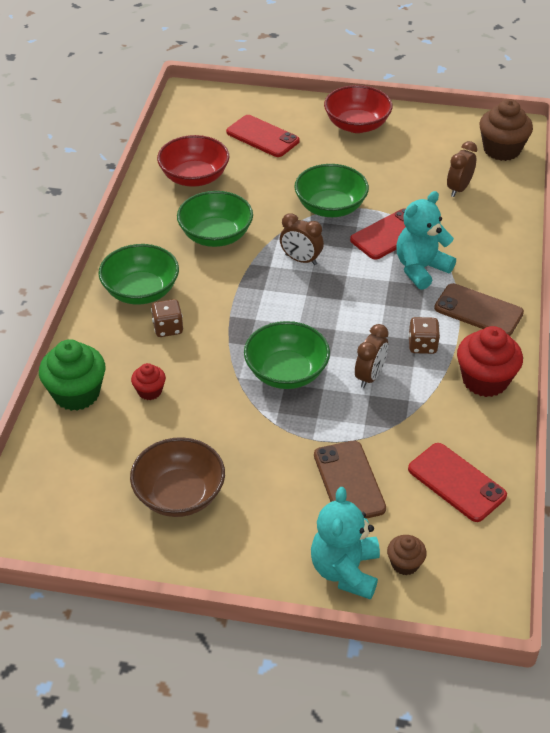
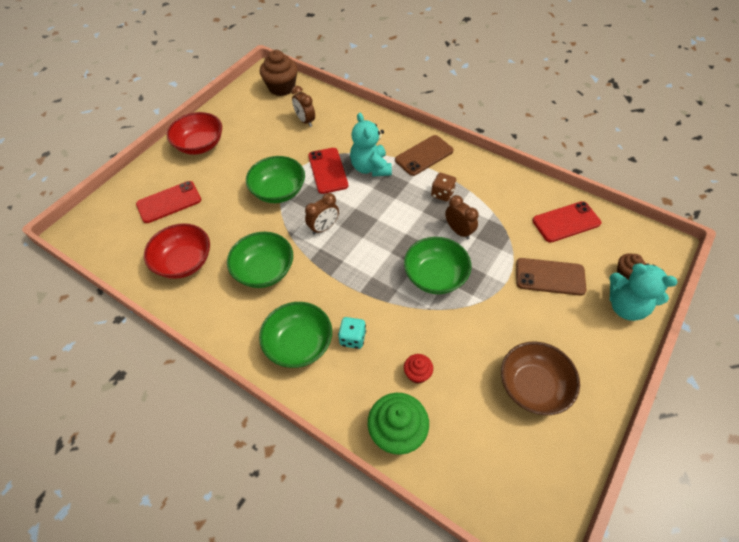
camera: 65 degrees left, 10 degrees up
brown dice [151,299,183,337] -> turquoise dice [338,317,366,349]
red cupcake [457,326,523,397] -> none

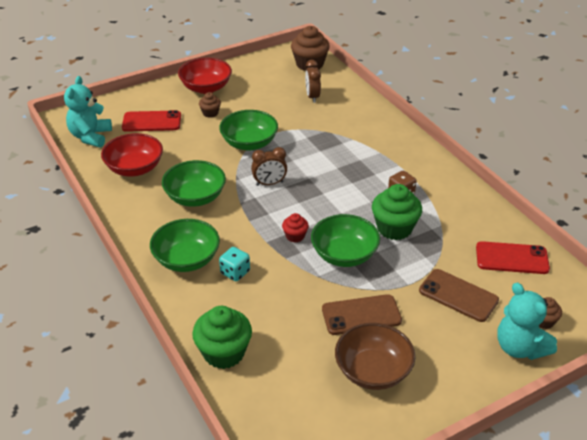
camera: 25 degrees right, 15 degrees down
red phone [308,148,348,194] -> none
turquoise teddy bear [350,113,392,177] -> turquoise teddy bear moved to [64,76,112,147]
brown phone [395,135,453,176] -> brown phone moved to [322,294,402,335]
red cupcake [404,354,433,384] -> red cupcake moved to [282,213,309,243]
brown clock [445,195,479,240] -> green cupcake [372,184,422,240]
none -> brown cupcake [199,92,221,118]

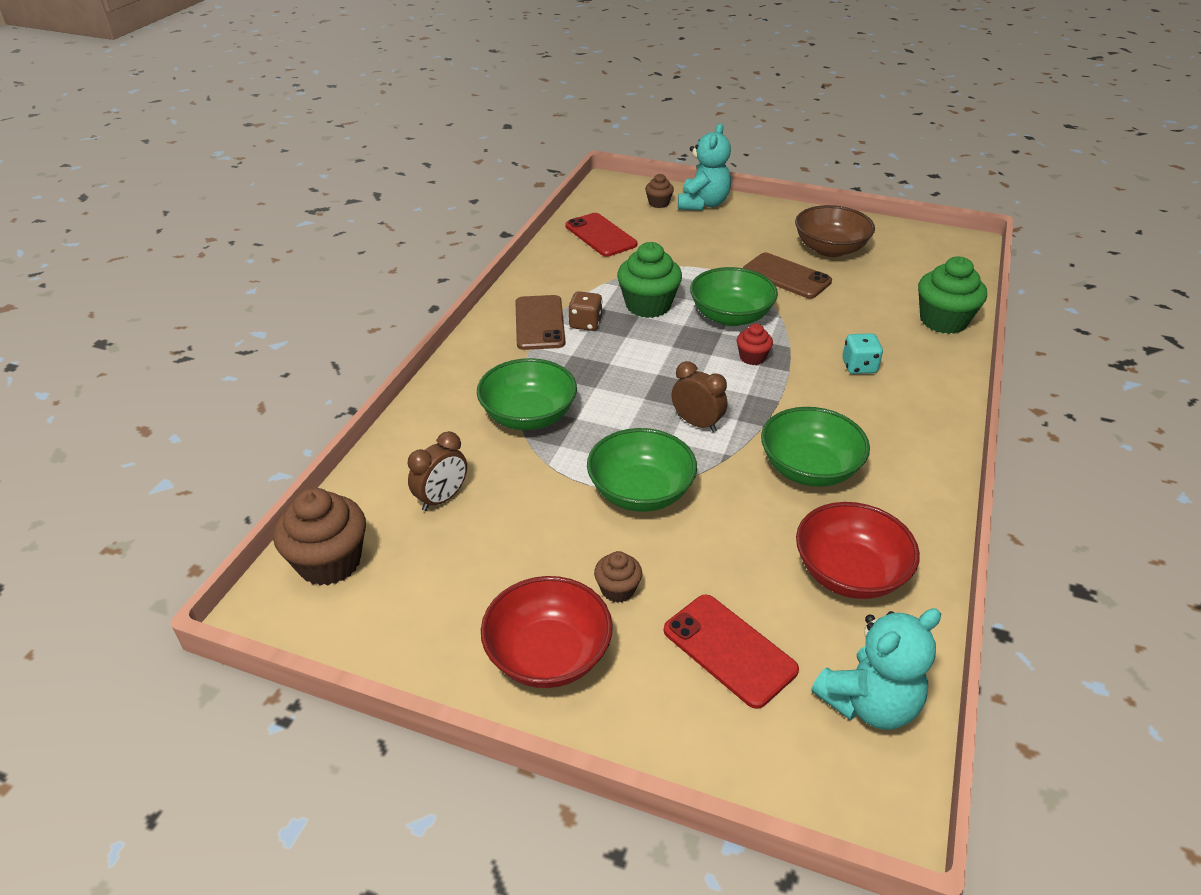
camera: 130 degrees left, 0 degrees up
green bowl [150,219,220,272] -> green bowl moved to [477,358,577,430]
brown phone [419,269,499,322] -> brown phone moved to [515,295,565,350]

